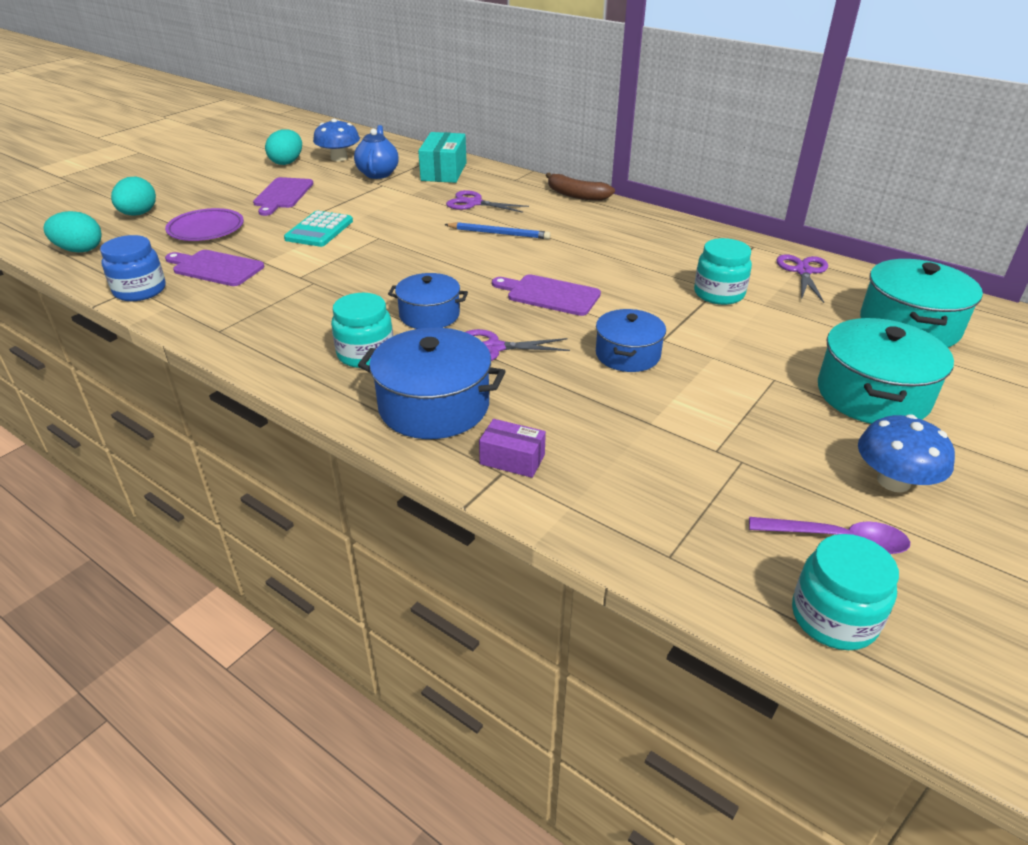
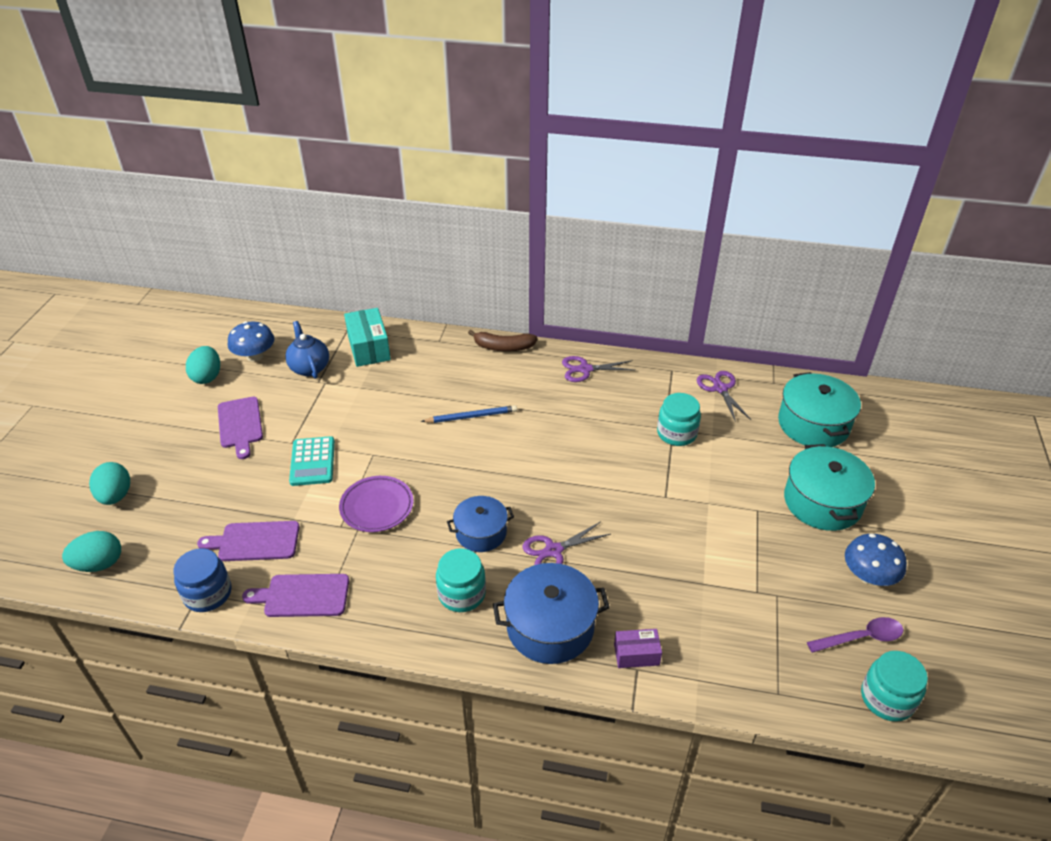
camera: 25 degrees left, 5 degrees up
purple plate [165,208,244,241] -> purple plate moved to [339,476,413,532]
purple scissors [446,190,529,213] -> purple scissors moved to [562,356,634,382]
purple cutting board [492,274,601,316] -> purple cutting board moved to [242,574,349,617]
blue pot [596,309,666,372] -> none

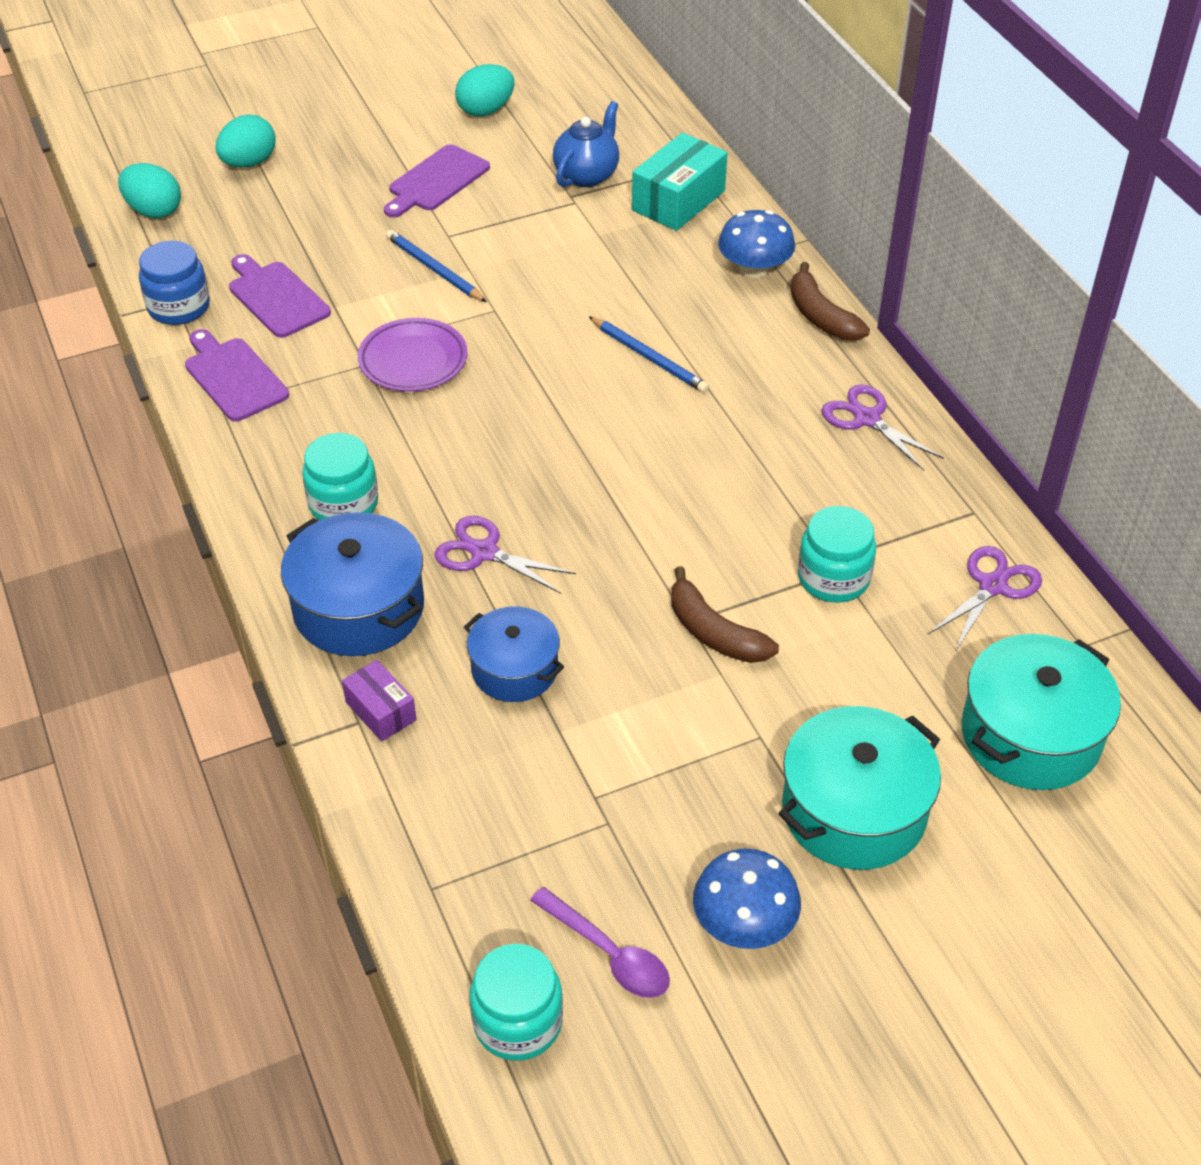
camera: 55 degrees right, 5 degrees up
blue mushroom [228,321,275,362] -> blue mushroom moved to [718,210,795,278]
turquoise calculator [289,436,335,486] -> blue pencil [386,230,487,302]
blue pot [447,496,514,552] -> blue pot moved to [464,606,564,702]
none -> brown banana [671,566,779,663]

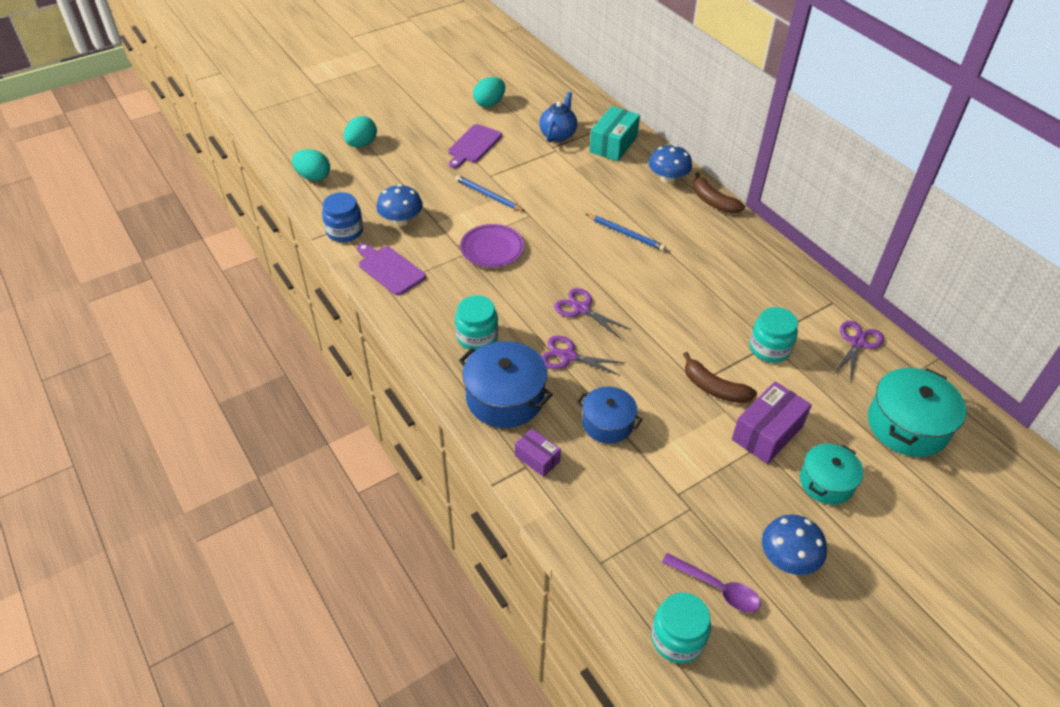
camera: 10 degrees left, 0 degrees up
purple cutting board [229,254,331,338] -> blue mushroom [376,184,423,226]
turquoise pot [778,706,941,870] -> turquoise pot [800,444,863,505], size x0.64
purple scissors [822,384,944,471] -> purple scissors moved to [554,288,631,338]
none -> purple box [732,381,812,464]

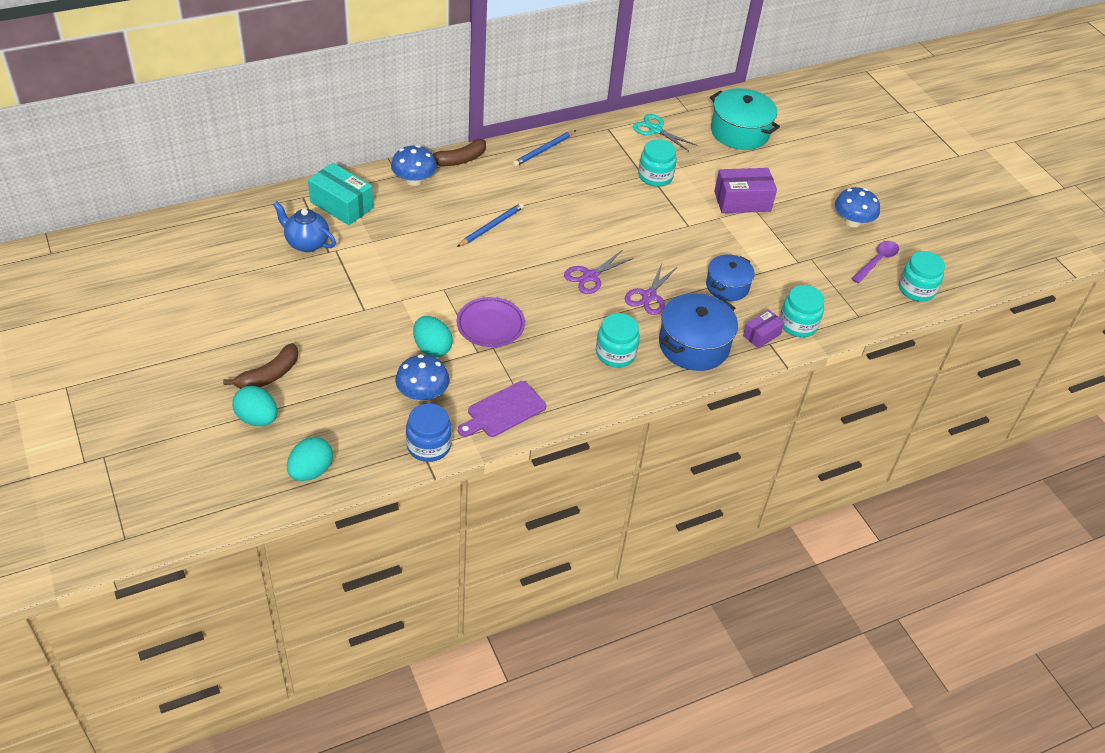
camera: 85 degrees left, 0 degrees up
purple cutting board [448,124,502,168] -> none
blue pencil [455,175,525,212] -> blue pencil moved to [513,130,576,167]
turquoise egg [473,77,505,107] -> turquoise egg moved to [413,316,453,357]
brown banana [683,352,757,403] -> brown banana moved to [223,343,298,389]
purple box [732,381,812,464] -> purple box turned 60 degrees counterclockwise [714,168,777,213]
turquoise pot [800,444,863,505] -> none
purple scissors [834,321,884,380] -> turquoise scissors [633,114,697,151]
none -> turquoise jar [779,285,825,337]

